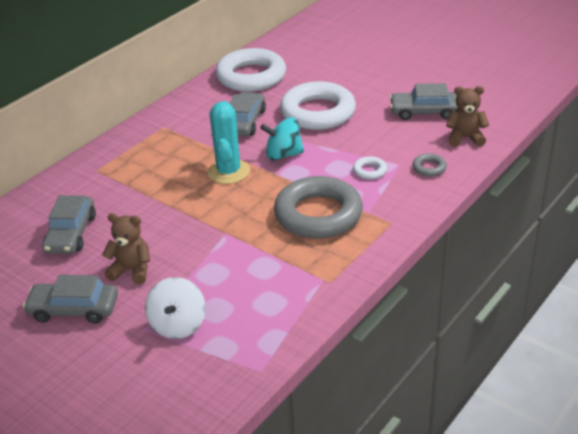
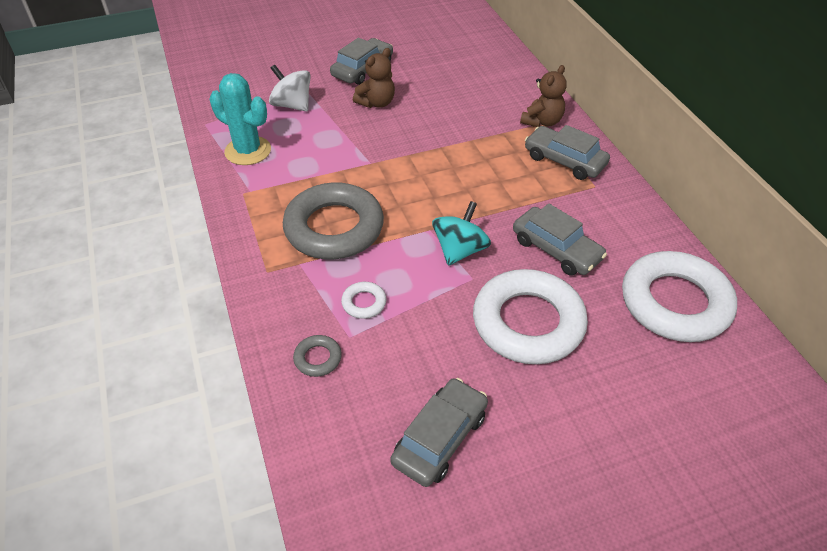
camera: 120 degrees right, 10 degrees up
grey car [42,195,96,254] -> grey car moved to [525,125,610,180]
turquoise cactus [208,101,250,184] -> turquoise cactus moved to [209,73,271,165]
brown teddy bear [446,86,489,147] -> brown teddy bear moved to [520,65,567,127]

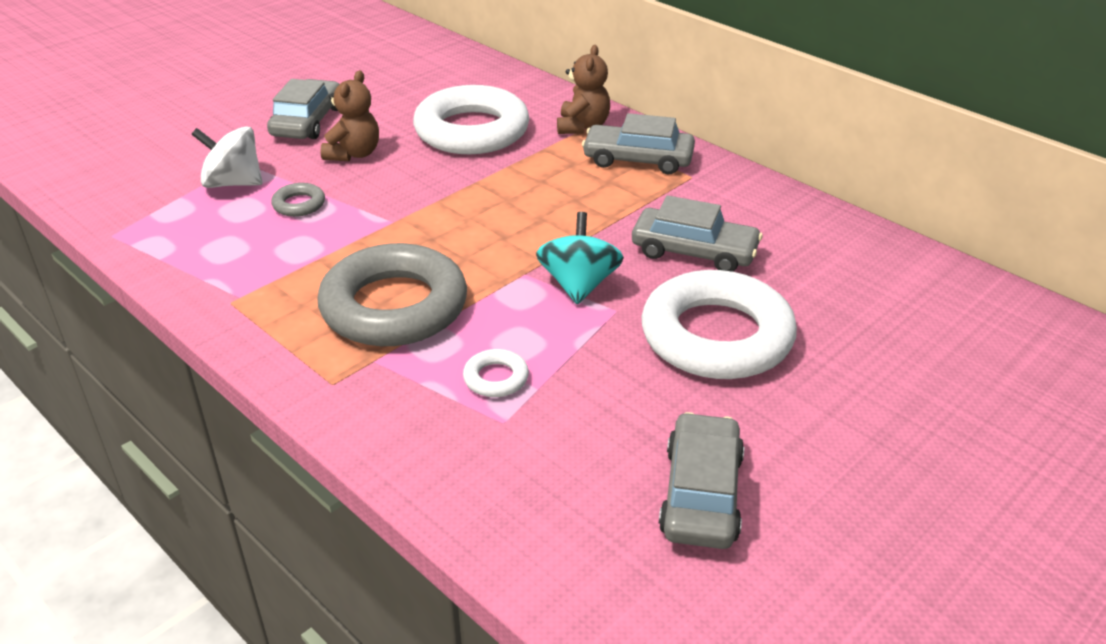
camera: 25 degrees left, 10 degrees down
turquoise cactus [209,73,271,165] -> none
grey ring [293,335,342,377] -> grey ring moved to [271,183,325,217]
white ring [622,251,737,342] -> white ring moved to [413,85,529,154]

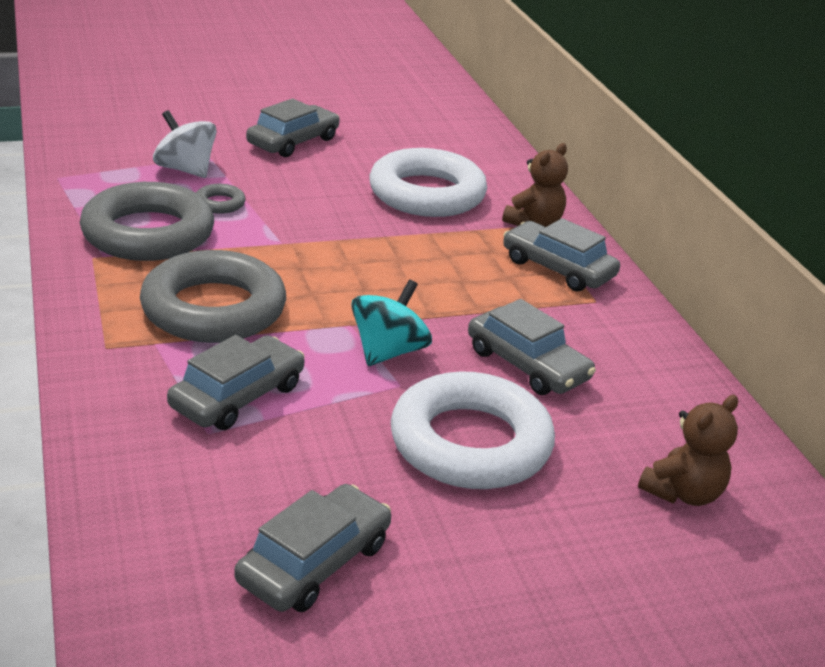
camera: 25 degrees right, 5 degrees down
brown teddy bear [320,70,379,161] -> brown teddy bear moved to [638,395,738,506]
white ring [463,349,529,397] -> grey car [167,335,304,430]
none -> grey ring [80,182,214,261]

